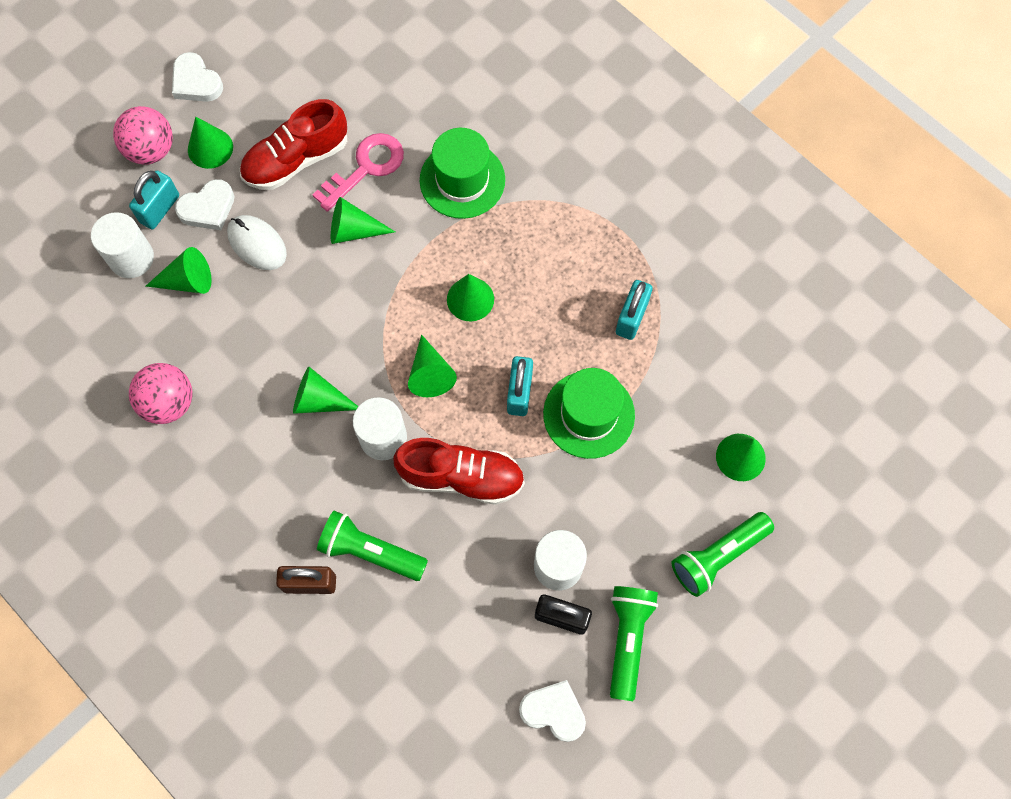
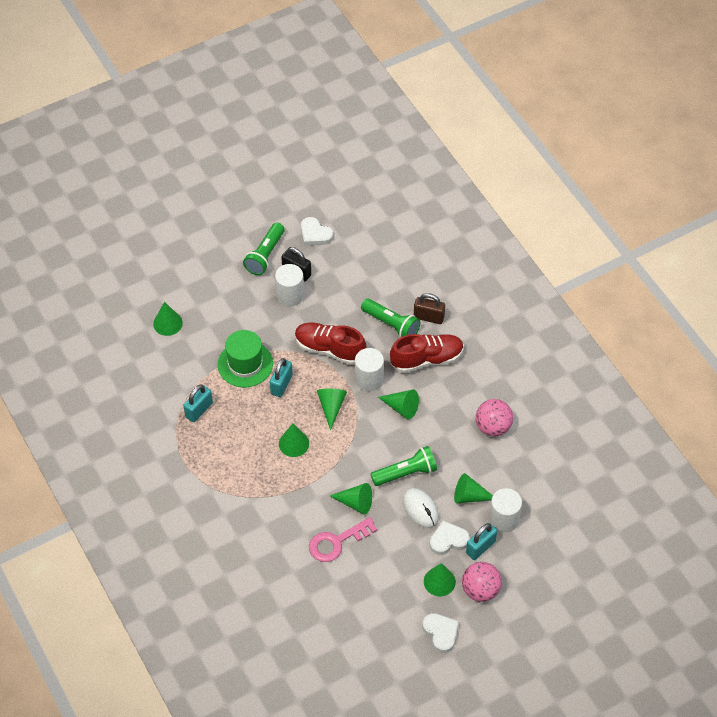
camera: 165 degrees left, 15 degrees down
red shoe [240,99,347,190] -> red shoe moved to [390,334,464,373]
green hat [420,128,505,219] -> none
green flashlight [672,512,774,597] -> green flashlight moved to [371,446,437,486]

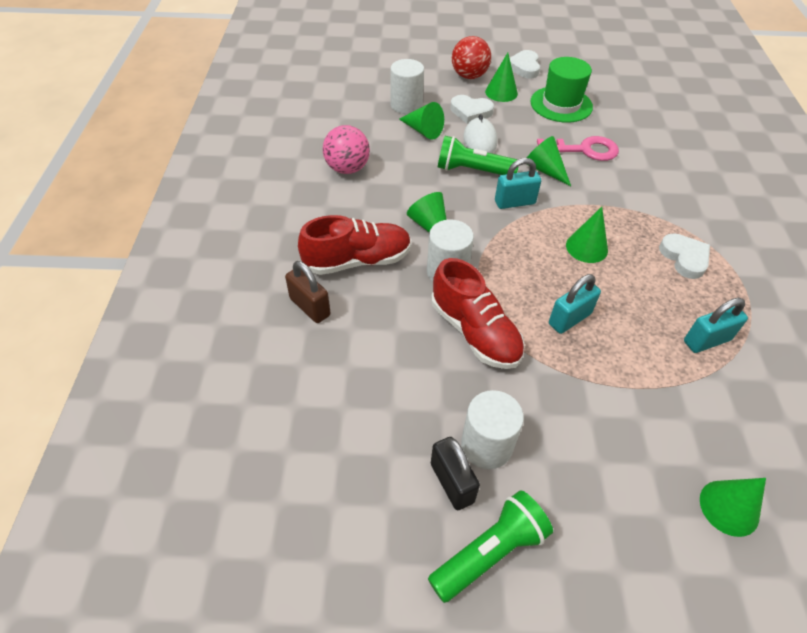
camera: 150 degrees left, 5 degrees down
green hat [218,330,273,387] -> green hat moved to [530,57,593,123]
white heart [301,217,333,246] -> white heart moved to [659,233,710,279]
green cone [317,389,347,430] -> none
green flashlight [361,299,420,338] -> none
red shoe [390,334,464,373] -> red shoe turned 150 degrees clockwise [298,215,411,275]
pink ball [462,562,502,602] -> red ball [452,36,491,79]
turquoise padlock [466,523,497,560] -> turquoise padlock moved to [495,158,541,209]

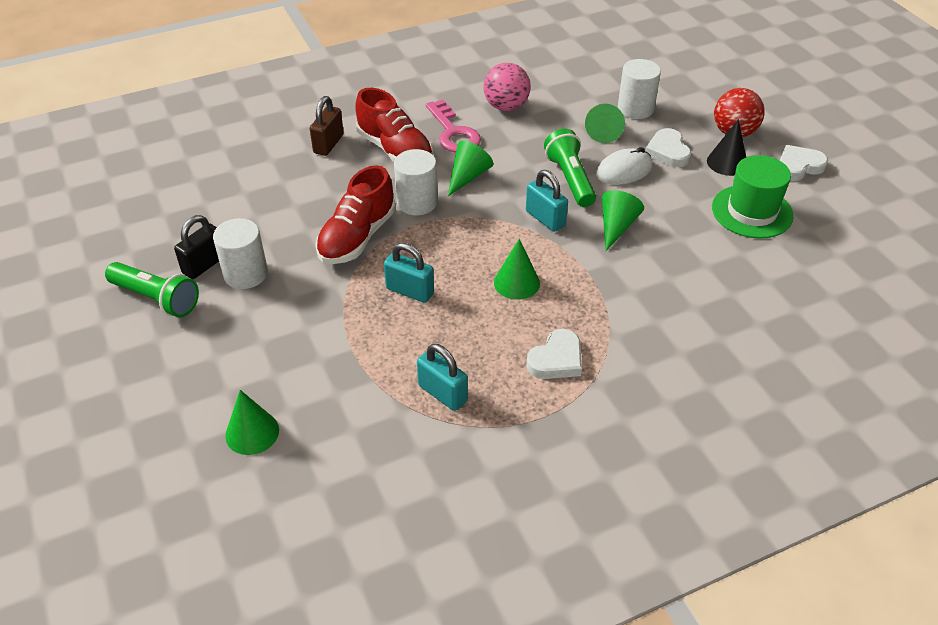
camera: 65 degrees right, 5 degrees down
green cone [485,53,518,102] -> black cone [707,119,746,176]
pink key [537,136,619,161] -> pink key moved to [426,100,481,153]

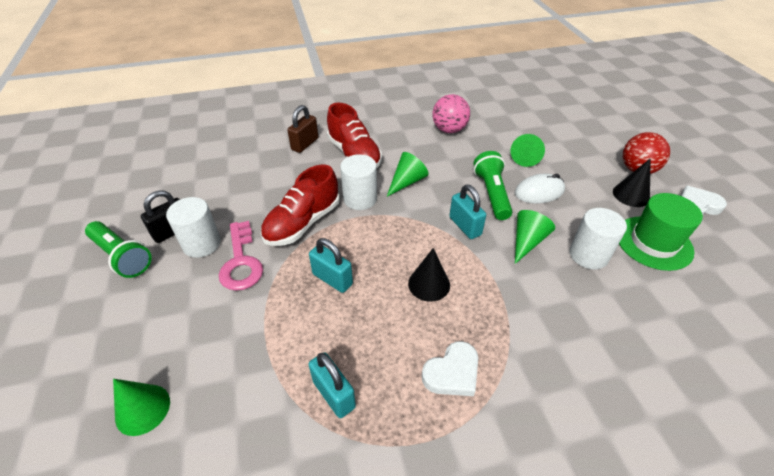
camera: 10 degrees right, 0 degrees up
pink key [426,100,481,153] -> pink key moved to [219,221,263,291]
green cone [494,239,540,300] -> black cone [408,248,450,302]
white cylinder [618,59,661,119] -> white cylinder moved to [569,208,627,269]
white heart [645,128,691,167] -> none

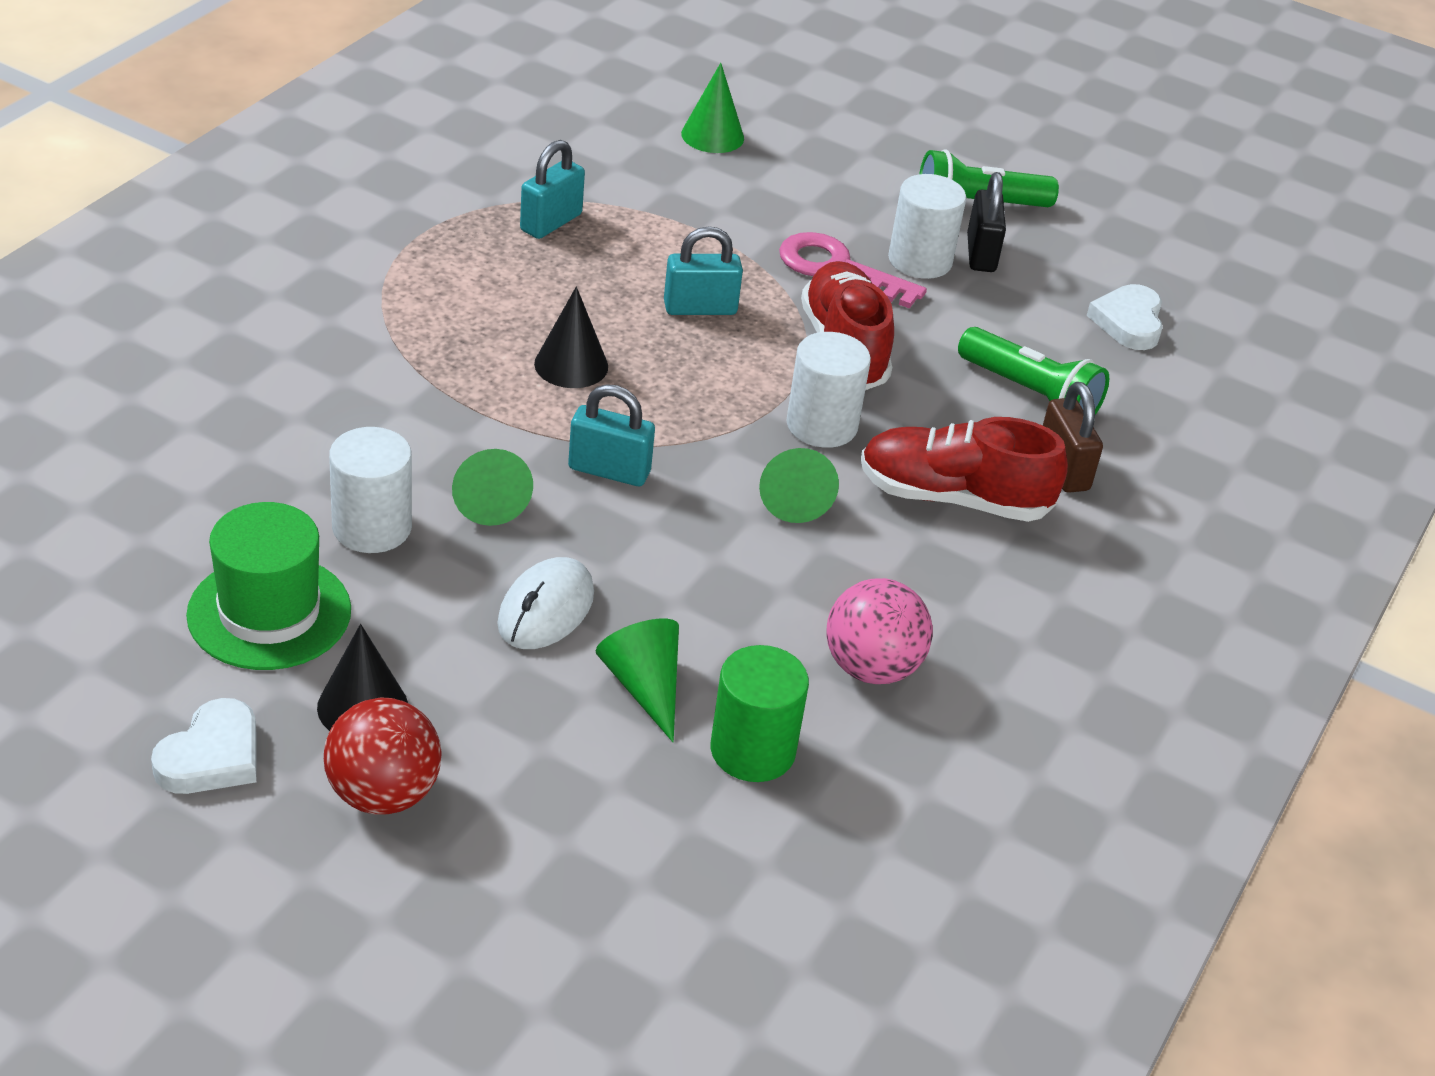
camera: 130 degrees right, 5 degrees down
turquoise padlock [308,352,356,418] -> turquoise padlock turned 60 degrees counterclockwise [520,140,585,239]
white heart [422,341,478,396] -> white heart moved to [1087,284,1163,350]
green flashlight [473,151,512,220] -> green flashlight moved to [958,327,1109,415]
none -> green cylinder [711,645,809,782]

